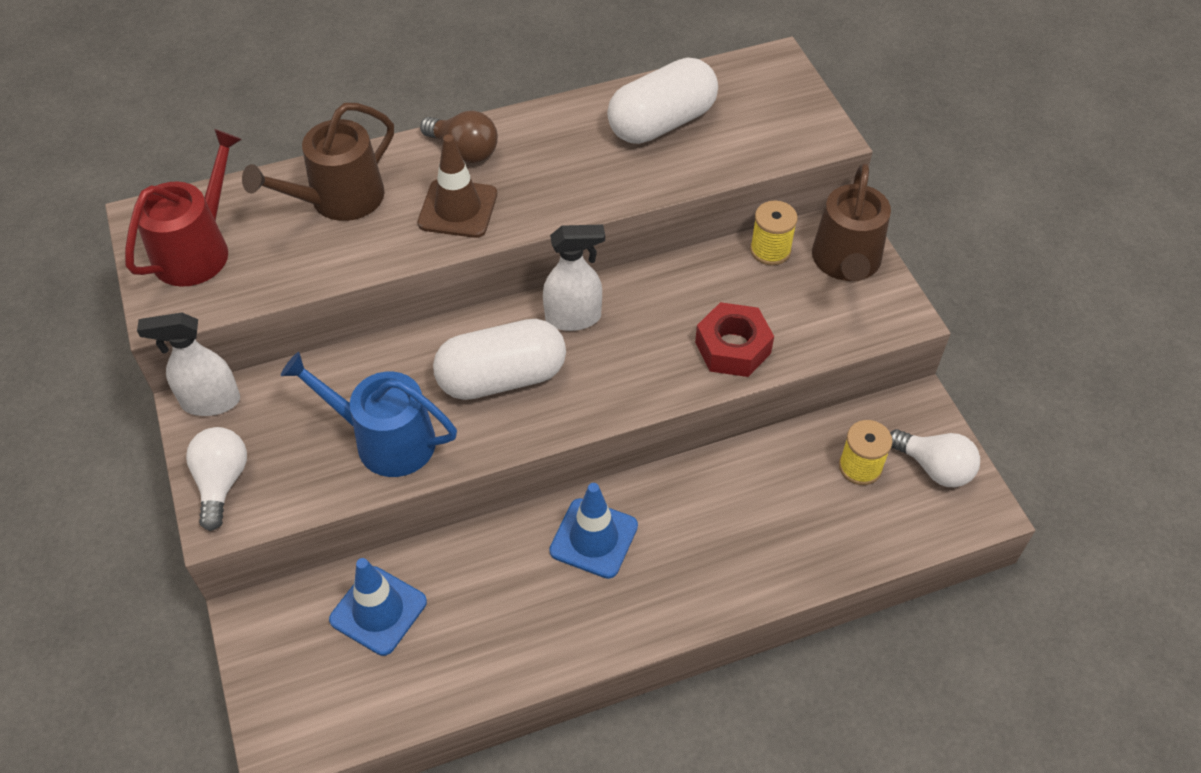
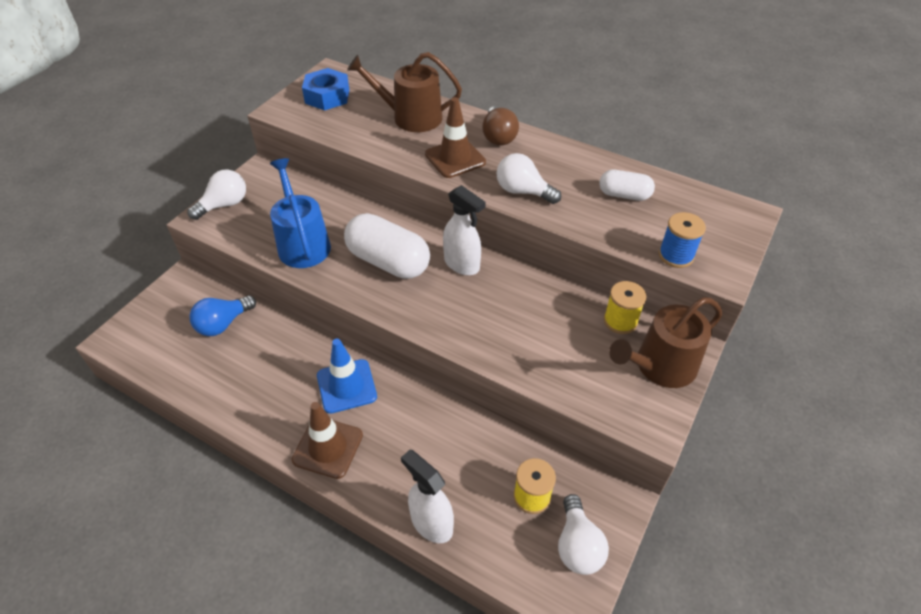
camera: 50 degrees right, 5 degrees down
red watering can [125,129,242,287] -> blue nut [302,68,349,111]
white spray bottle [137,312,240,416] -> white spray bottle moved to [401,449,454,543]
blue traffic cone [329,558,427,656] -> blue light bulb [189,295,256,336]
white capsule [607,57,718,144] -> white capsule [599,170,655,201], size x0.56
red nut [695,302,774,377] -> none
none -> brown traffic cone [292,402,363,479]
none -> white light bulb [497,153,561,204]
none -> blue spool [659,212,706,268]

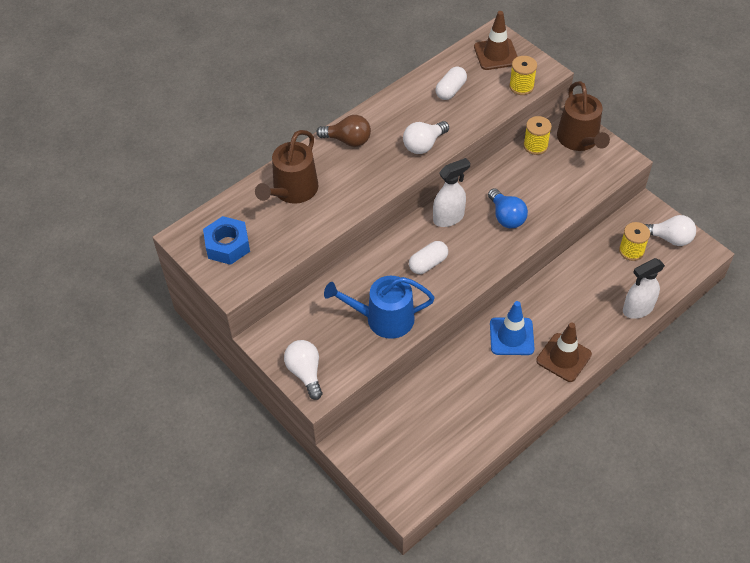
camera: 70 degrees left, 5 degrees up
blue light bulb [189,295,256,336] -> blue light bulb moved to [488,188,528,228]
white capsule [344,213,430,279] -> white capsule [409,241,448,274], size x0.56
brown traffic cone [425,97,486,178] -> brown traffic cone moved to [474,11,518,70]
blue spool [659,212,706,268] -> yellow spool [509,56,537,95]

